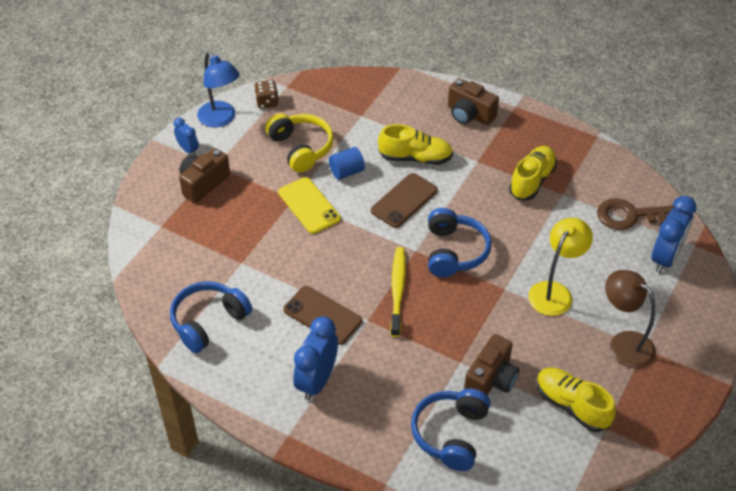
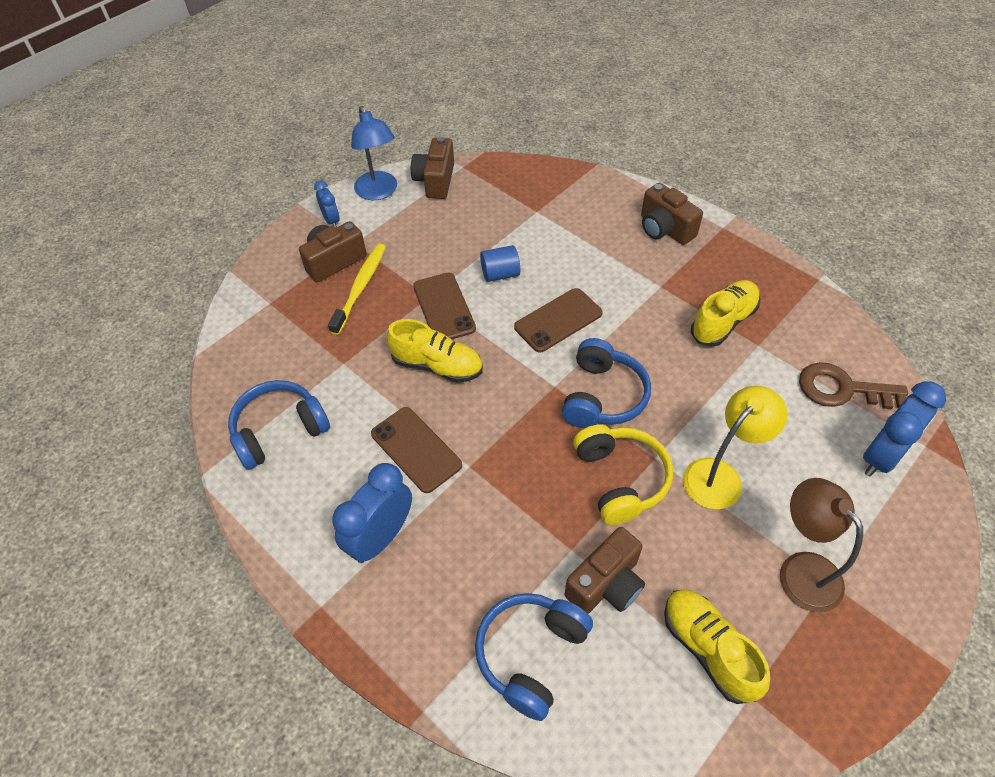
camera: 15 degrees right, 5 degrees up
brown dice [254,80,278,109] -> brown camera [411,137,454,199]
yellow headphones [265,113,334,173] -> yellow headphones moved to [573,425,673,525]
yellow phone [278,177,341,234] -> brown phone [413,272,476,339]
yellow shoe [378,124,453,165] -> yellow shoe moved to [386,319,483,383]
yellow toothbrush [390,247,406,337] -> yellow toothbrush moved to [328,244,386,335]

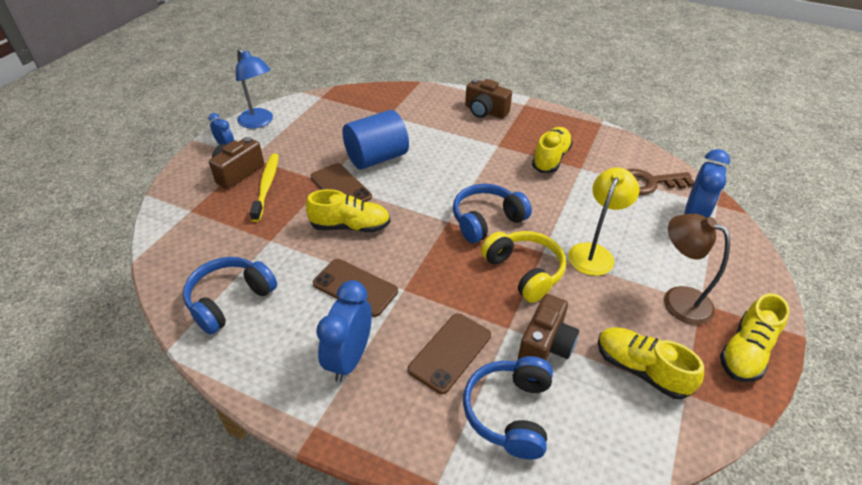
camera: 20 degrees left, 10 degrees down
brown camera [411,137,454,199] -> none
blue cylinder [480,245,520,282] -> blue cylinder [342,110,409,170], size x1.89
brown phone [514,288,603,353] -> brown phone moved to [408,313,491,394]
blue headphones [562,338,651,428] -> blue headphones turned 120 degrees counterclockwise [453,184,532,243]
none -> yellow shoe [720,293,790,382]

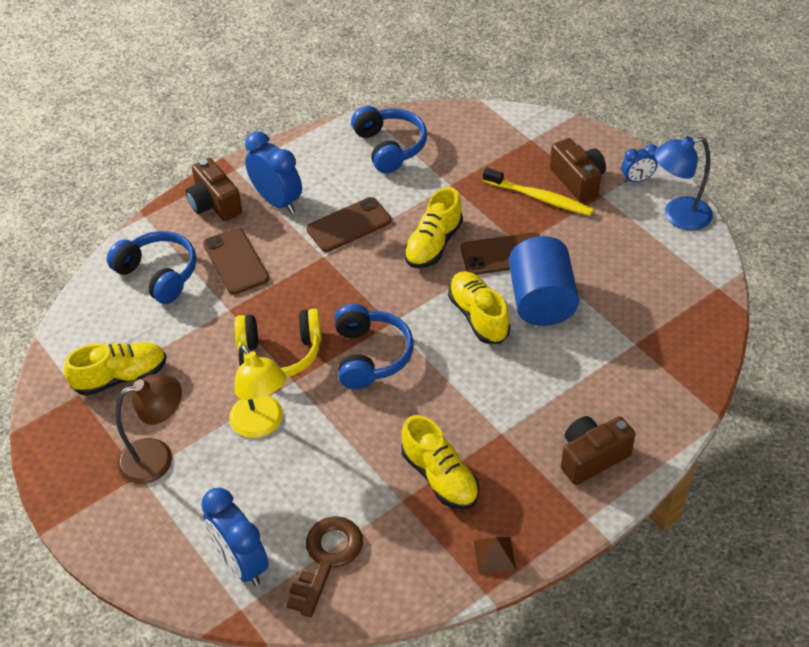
camera: 120 degrees right, 5 degrees up
brown camera [518,294,579,360] -> brown camera moved to [186,158,242,221]
yellow shoe [720,293,790,382] -> yellow shoe moved to [448,271,510,344]
none -> brown pyramid [474,537,516,574]

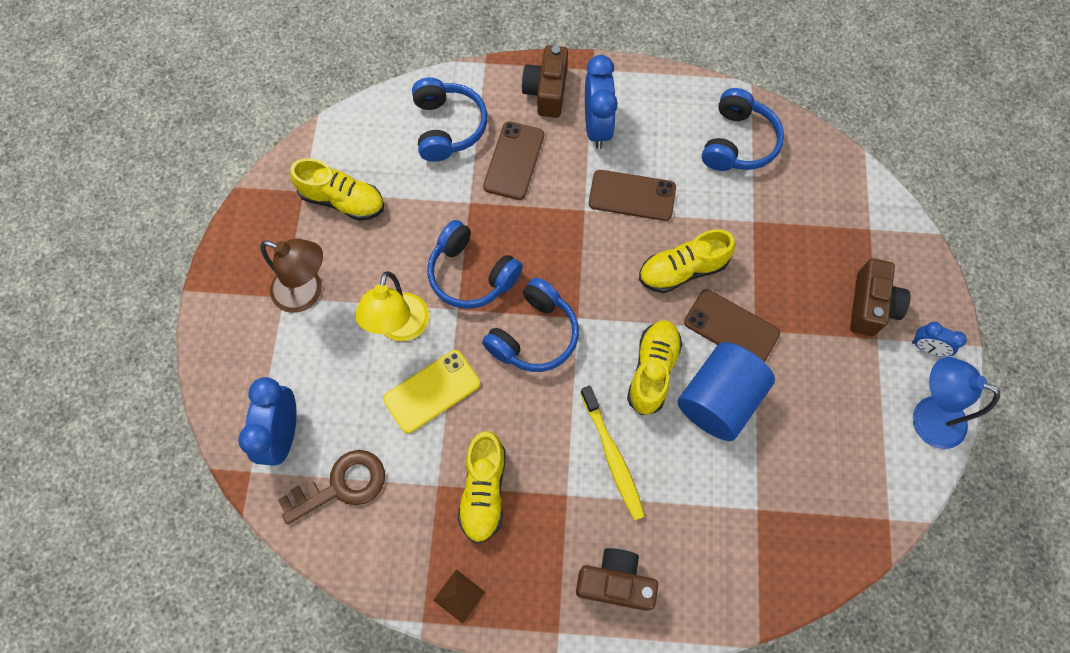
camera: 40 degrees right, 20 degrees up
yellow headphones [235,309,322,377] -> blue headphones [427,220,523,309]
yellow toothbrush [483,168,594,216] -> yellow toothbrush moved to [581,386,645,521]
none -> yellow phone [383,350,480,433]

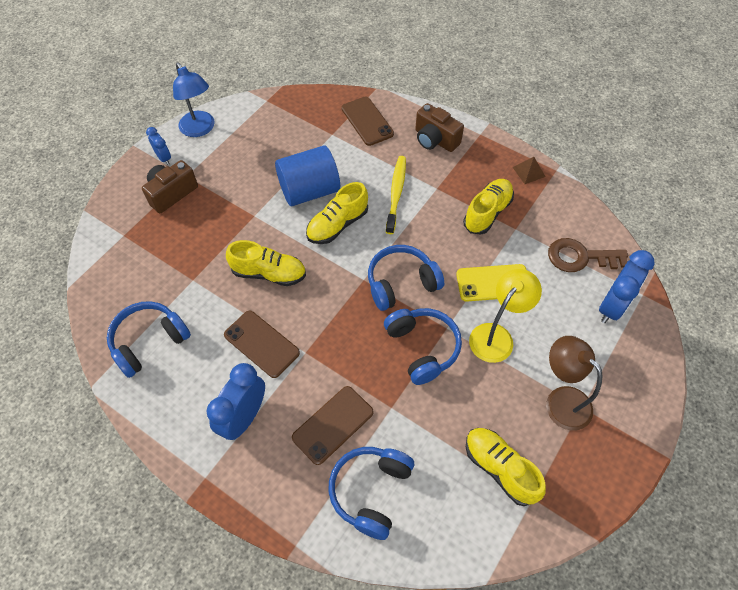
camera: 150 degrees left, 10 degrees down
brown camera [522,45,568,118] -> none
brown phone [684,289,780,362] -> brown phone moved to [341,97,394,146]

